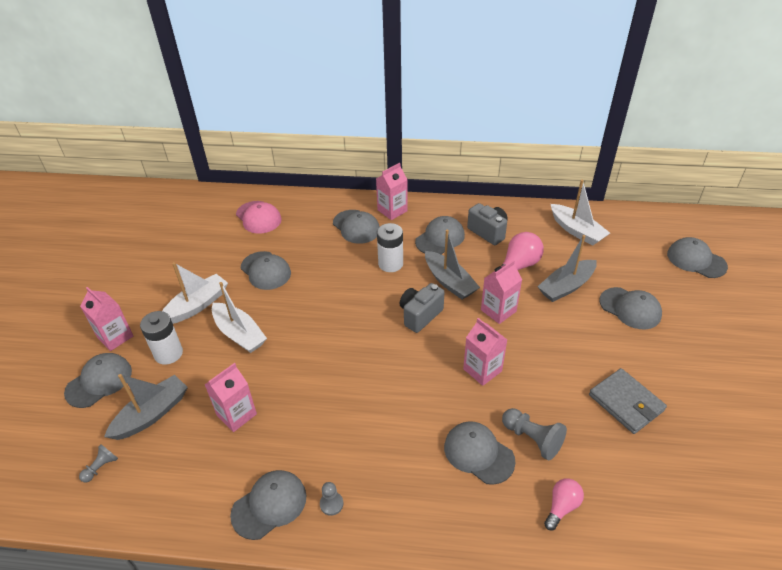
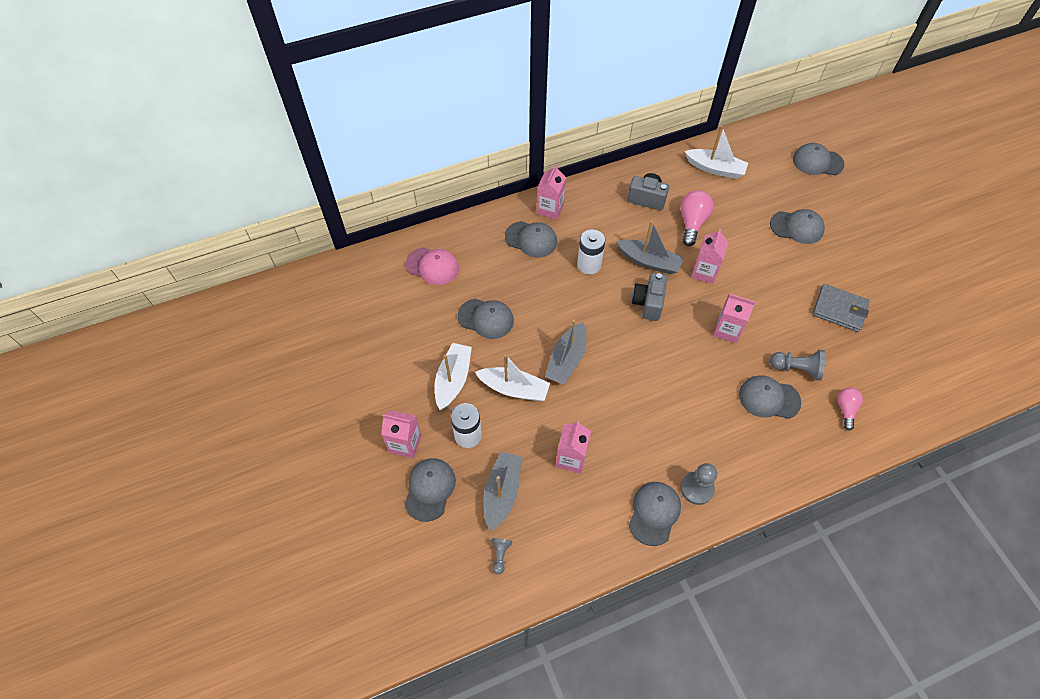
camera: 30 degrees left, 15 degrees up
grey pawn [320,482,343,516] -> grey pawn [681,463,717,505], size x1.69
grey cap [415,216,465,255] -> none
grey boat [537,235,597,302] -> grey boat moved to [545,320,586,385]

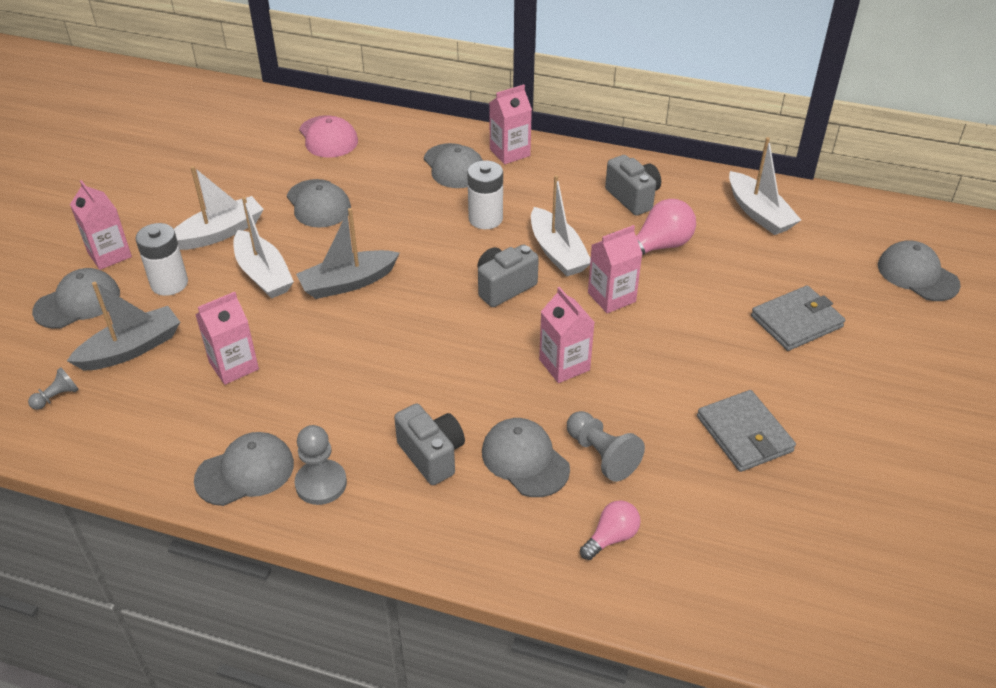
camera: 40 degrees right, 15 degrees down
grey boat [616,221,684,274] -> white boat [531,175,591,276]
grey cap [770,209,825,244] -> grey wallet [751,285,845,351]
none -> grey camera [394,404,465,485]

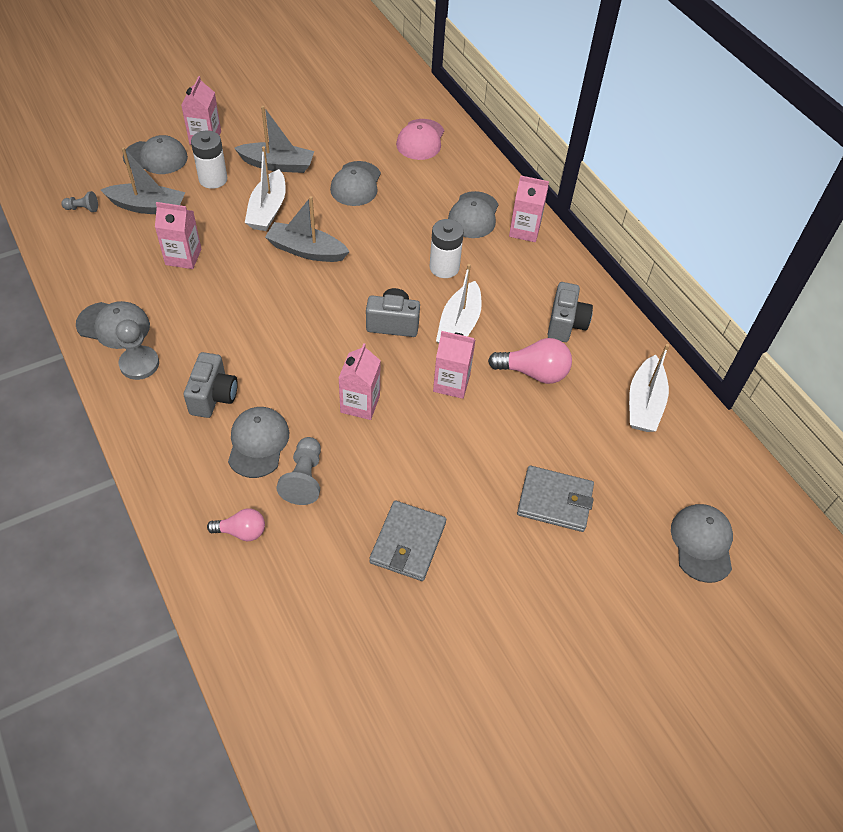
camera: 40 degrees right, 10 degrees up
white boat [174,166,264,250] -> grey boat [234,106,314,173]

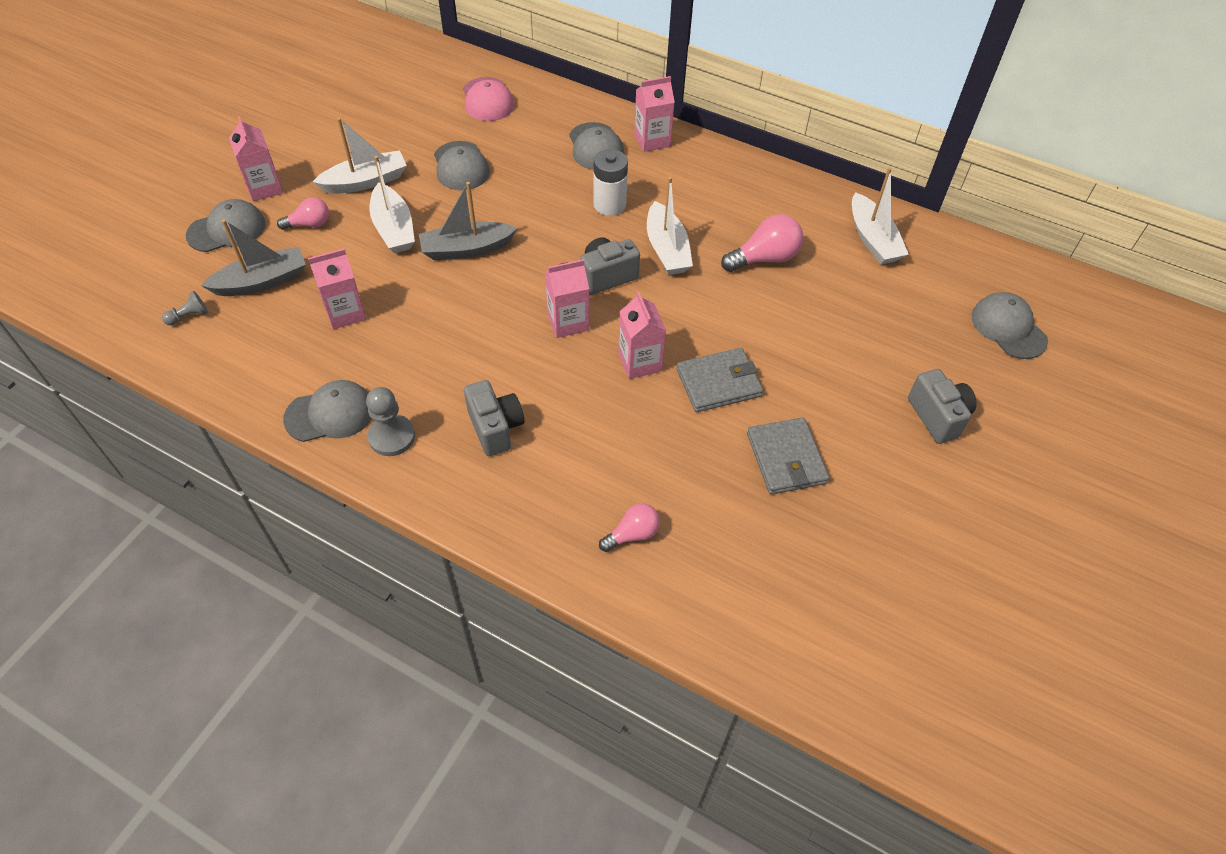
camera: 30 degrees left, 0 degrees up
white battery [191,130,227,189] -> pink light bulb [277,197,329,230]
grey cap [228,407,289,478] -> none
grey boat [234,106,314,173] -> white boat [313,118,407,194]
grey pawn [276,437,321,505] -> none
pink carton [433,331,475,399] -> pink carton moved to [545,259,589,338]
grey wallet [517,466,594,532] -> grey wallet moved to [676,348,763,412]
grey camera [548,282,593,342] -> grey camera moved to [908,369,977,444]

